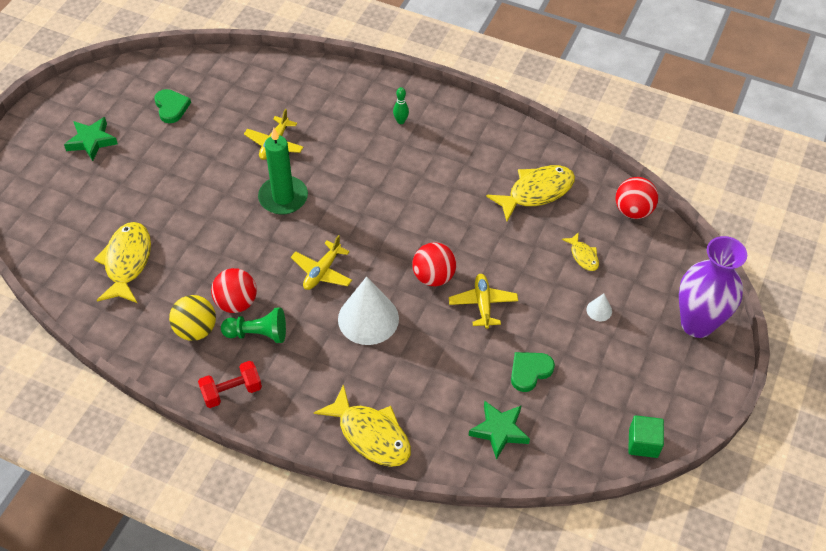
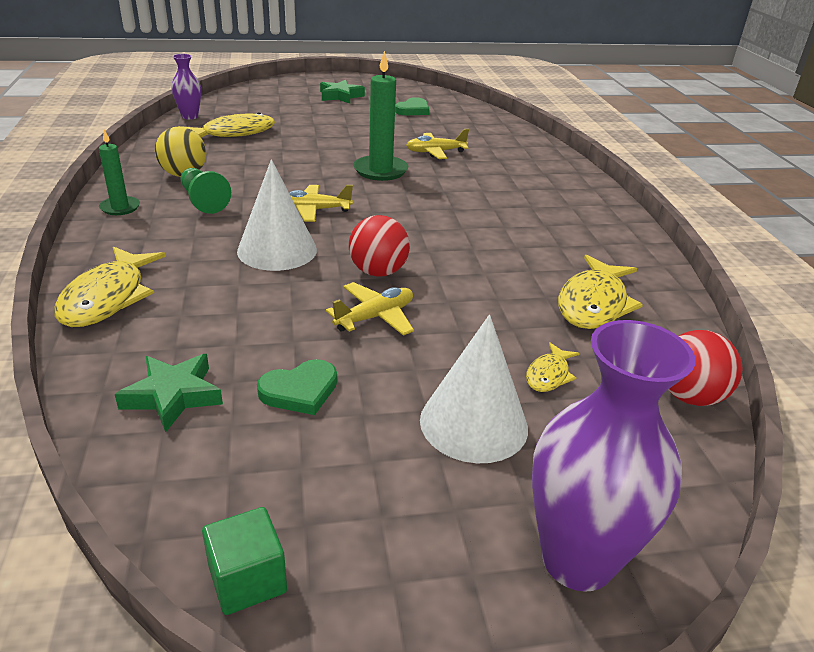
camera: 55 degrees right, 20 degrees down
red dumbbell [198,361,262,408] -> green candle [99,130,140,215]
red ball [211,268,257,313] -> none
green bowling pin [393,87,409,124] -> none
yellow fish [486,165,575,221] -> yellow fish turned 90 degrees clockwise [558,255,643,329]
green heart [511,352,555,392] -> green heart turned 135 degrees clockwise [257,359,337,415]
white cone [586,293,612,321] -> white cone [420,315,528,463], size x2.36
none -> purple vase [171,54,201,120]

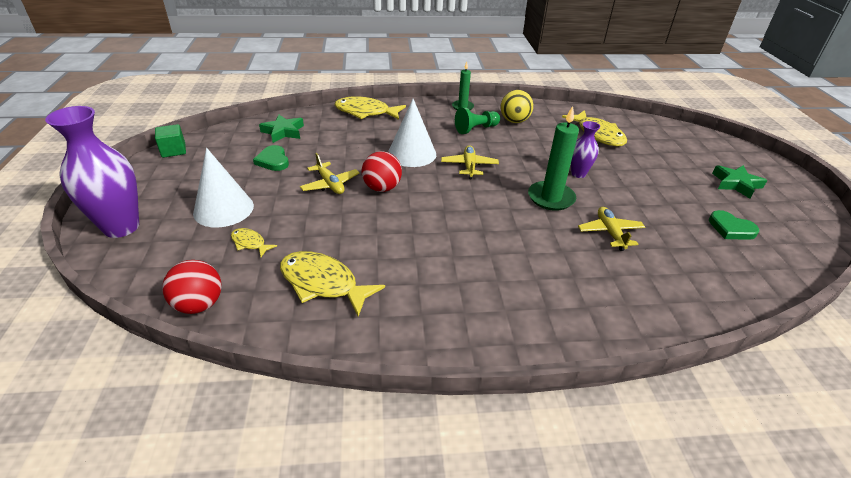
camera: 95 degrees right, 5 degrees up
purple vase [171,54,201,120] -> purple vase moved to [571,121,600,178]

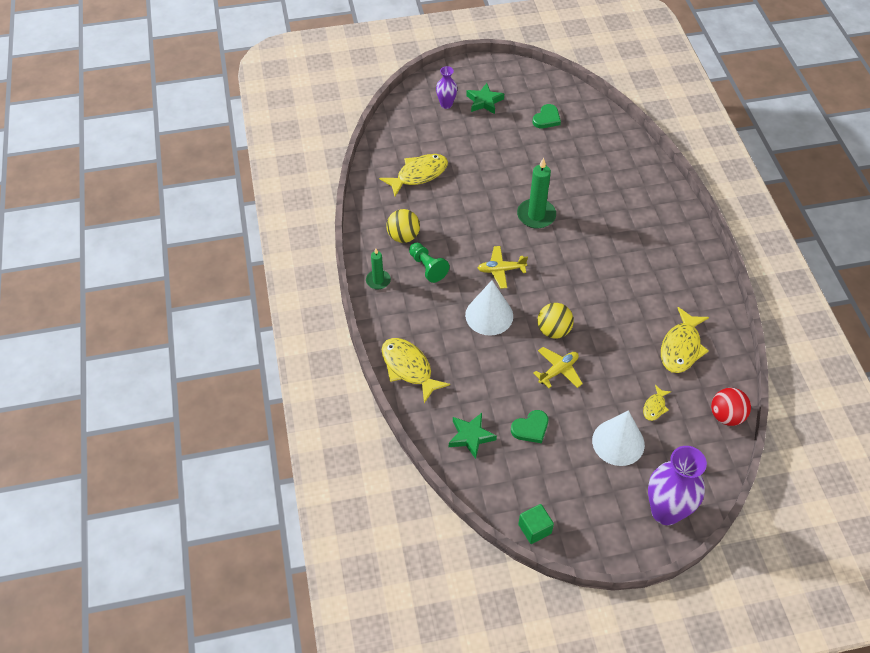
camera: 95 degrees left, 15 degrees up
yellow fish [335,96,406,120] -> yellow fish turned 135 degrees clockwise [382,338,450,403]
red ball [362,151,402,192] -> yellow ball [537,303,574,339]
purple vase [571,121,600,178] -> purple vase moved to [436,66,457,109]
yellow plane [578,207,645,251] -> none

